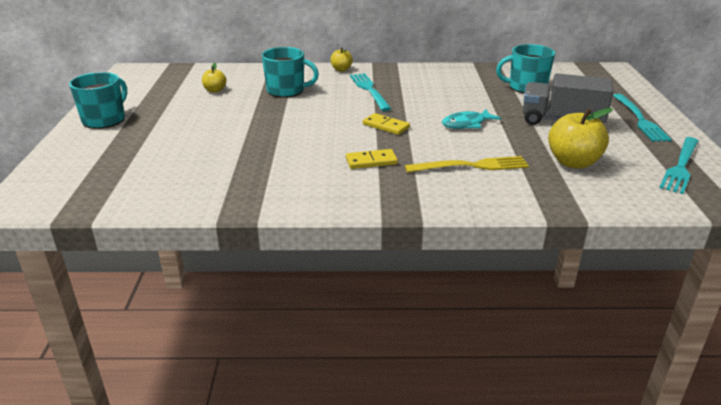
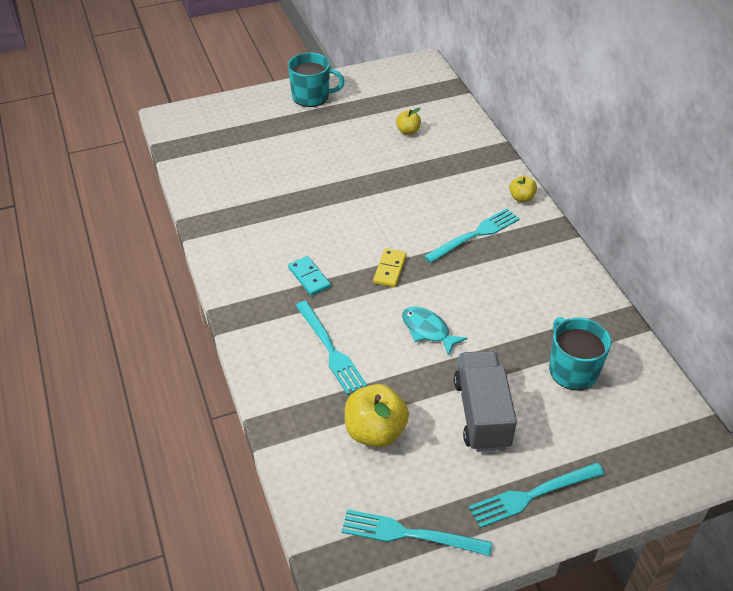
camera: 70 degrees right, 15 degrees up
turquoise mug [262,47,319,98] -> none
yellow domino [346,149,398,169] -> turquoise domino [288,256,331,296]
yellow fork [405,156,529,173] -> turquoise fork [295,301,367,395]

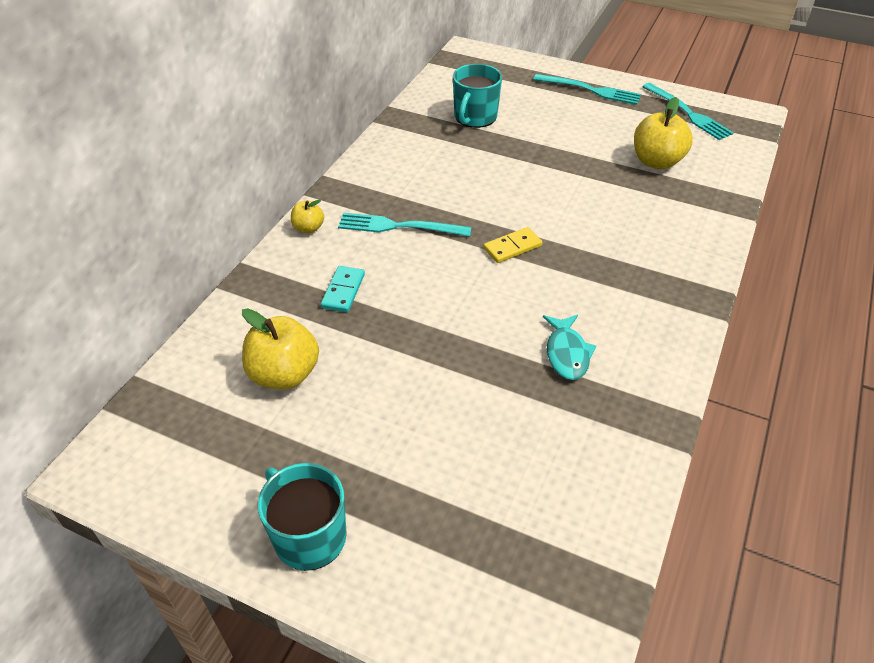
camera: 135 degrees left, 0 degrees up
turquoise domino [288,256,331,296] -> turquoise domino moved to [321,266,365,312]
turquoise fork [295,301,367,395] -> none
yellow apple [396,108,421,135] -> yellow apple [242,308,319,390], size x1.87
turquoise fish [402,307,468,356] -> turquoise fish moved to [543,315,596,380]
grey truck [454,351,517,452] -> none

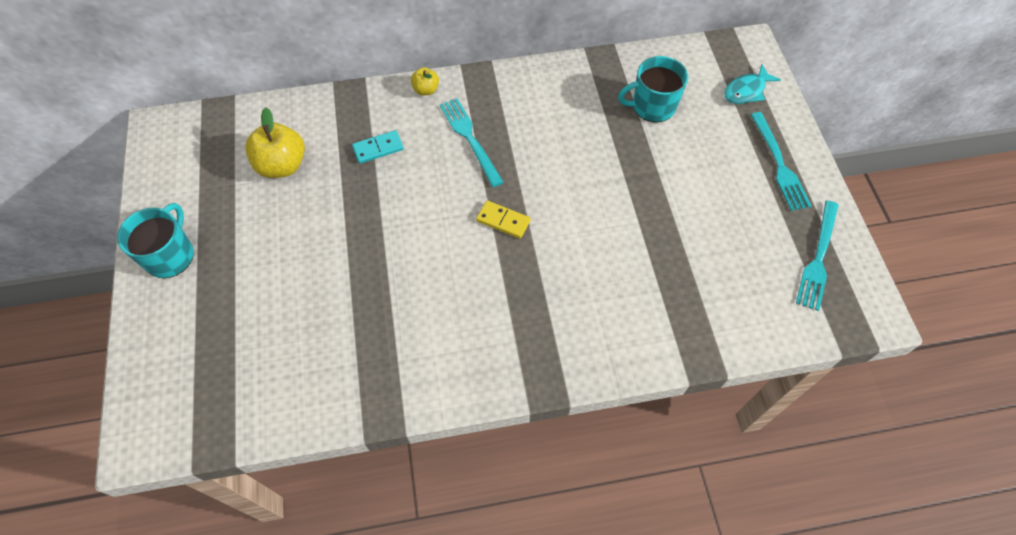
camera: 55 degrees right, 15 degrees up
turquoise fish [543,315,596,380] -> turquoise fish moved to [724,64,781,104]
yellow apple [634,97,693,169] -> none

